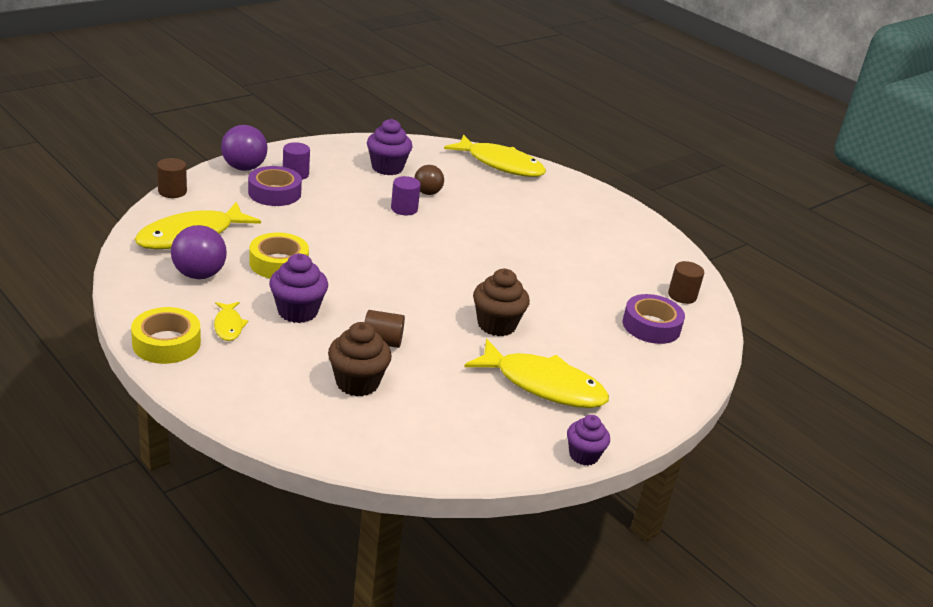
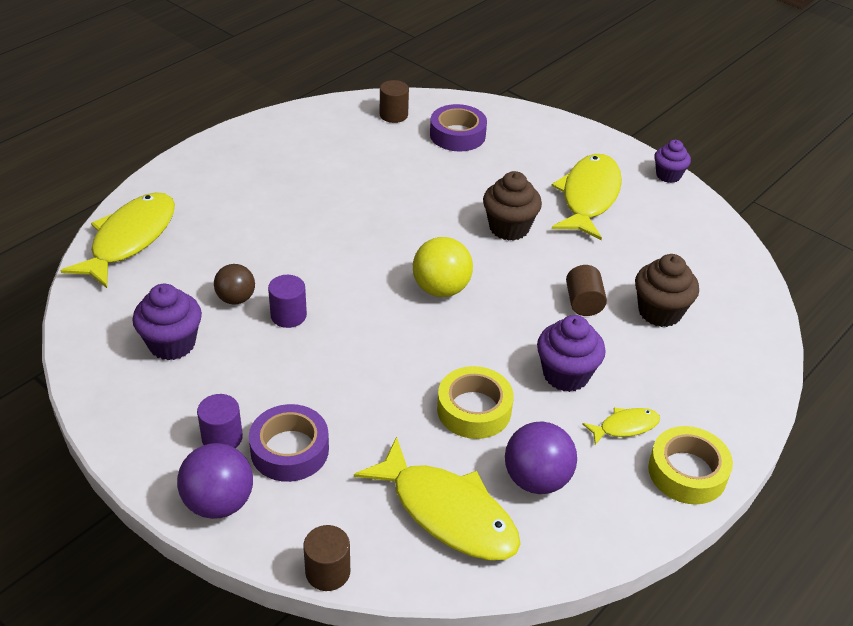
camera: 95 degrees left, 10 degrees up
none -> yellow ball [413,237,473,297]

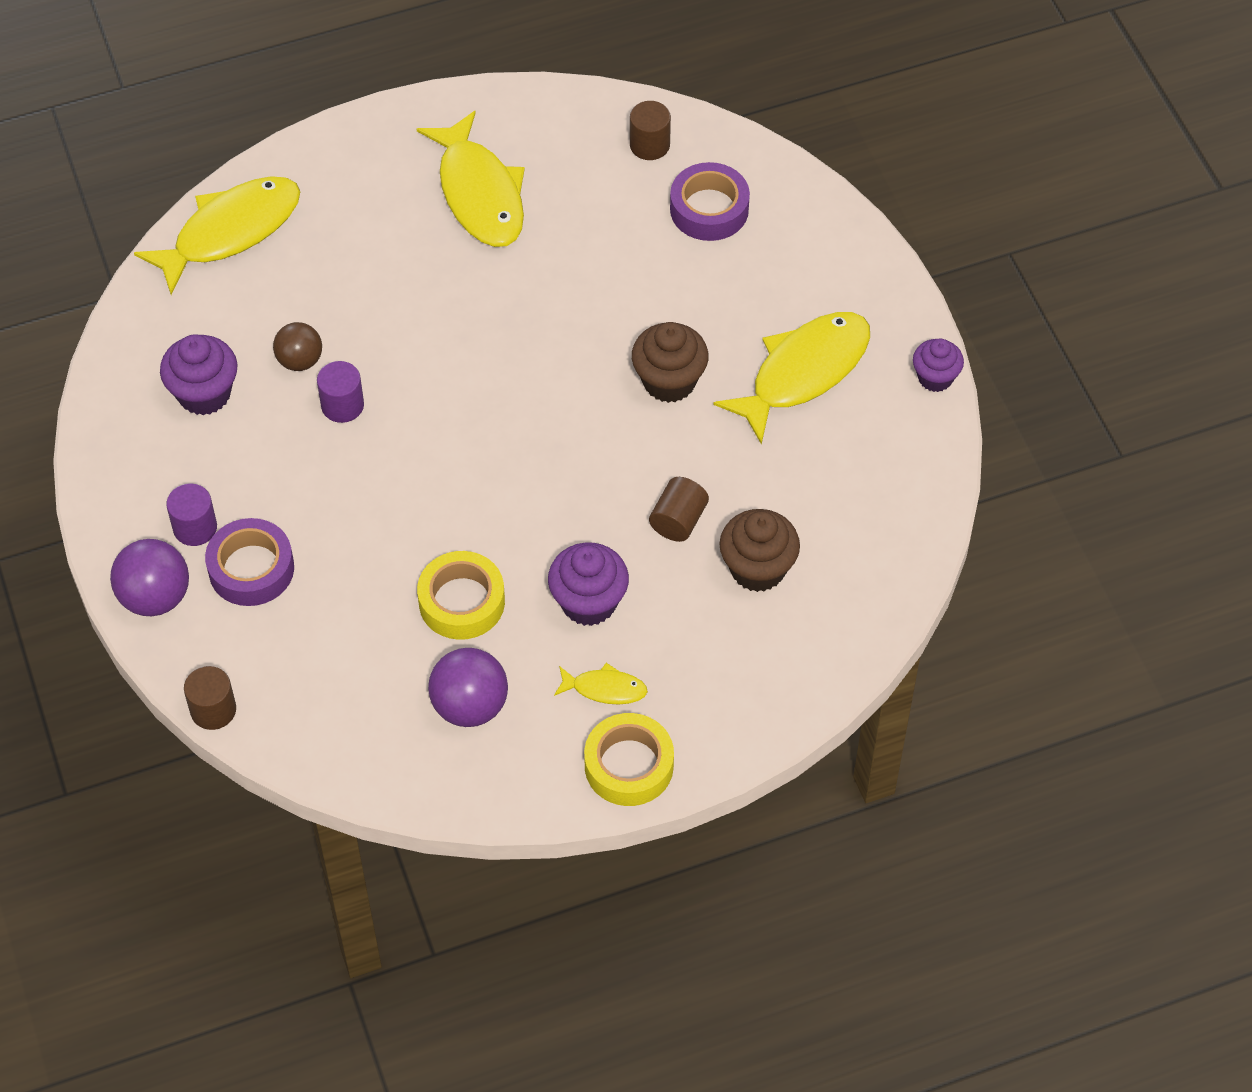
camera: 30 degrees right, 15 degrees up
yellow fish [354,437,520,560] -> yellow fish moved to [417,111,525,247]
yellow ball [413,237,473,297] -> none

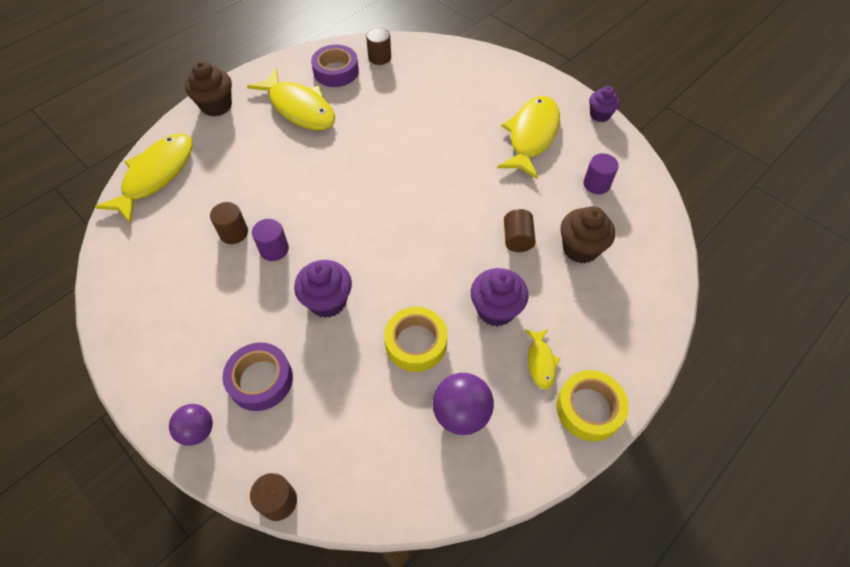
camera: 25 degrees left, 0 degrees up
purple ball [110,539,189,616] -> purple ball [169,404,213,446], size x0.67
purple cupcake [160,334,237,415] -> purple cupcake moved to [294,260,352,318]
purple cylinder [166,483,217,546] -> purple cylinder moved to [583,153,619,194]
brown ball [273,322,322,371] -> brown cylinder [210,202,248,244]
yellow fish [554,663,648,705] -> yellow fish turned 105 degrees clockwise [525,329,560,390]
brown cupcake [632,322,709,403] -> brown cupcake moved to [185,61,232,117]
purple tape [670,162,750,241] -> purple tape moved to [311,45,359,87]

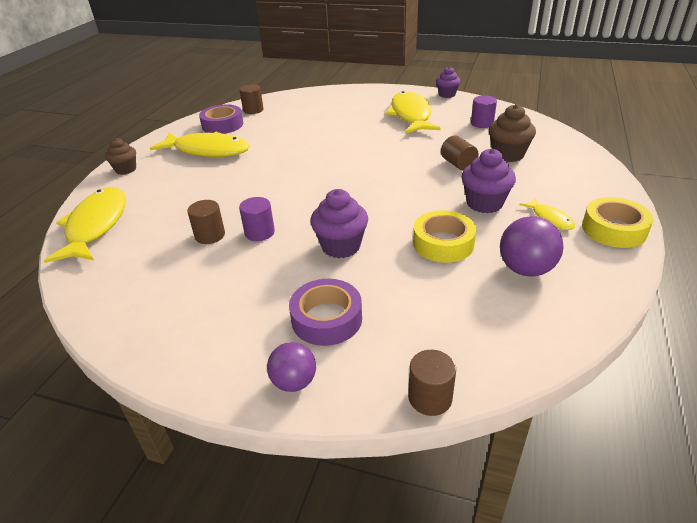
camera: 25 degrees left, 20 degrees down
brown cupcake [185,61,232,117] -> brown cupcake [105,138,136,175], size x0.67

